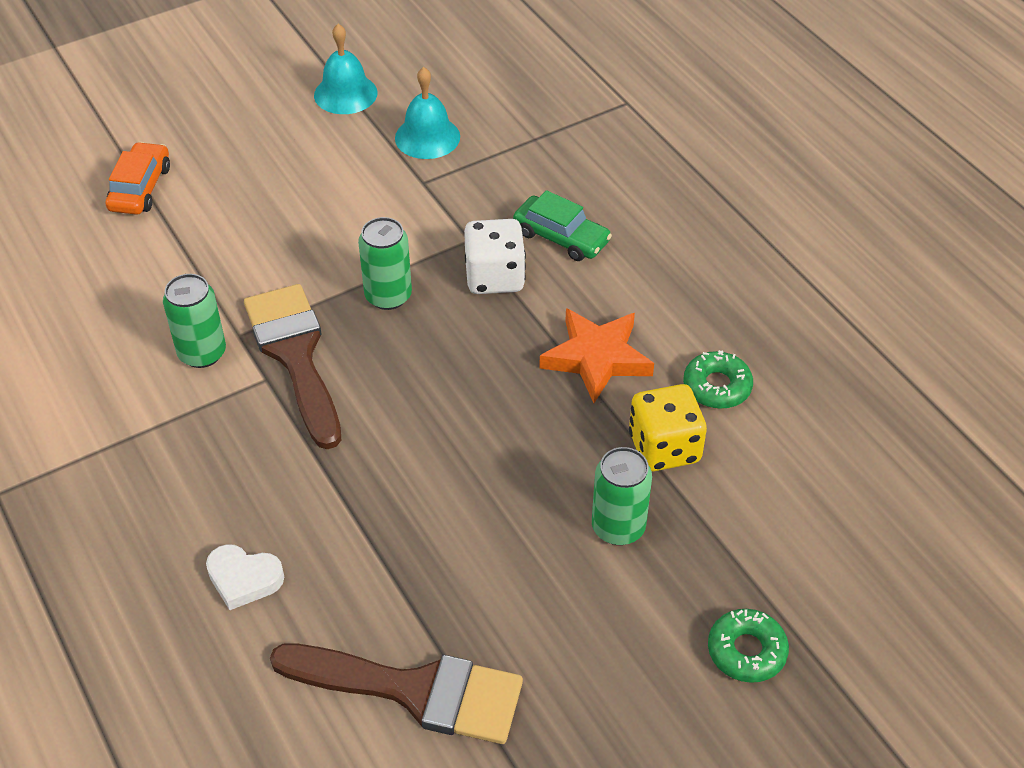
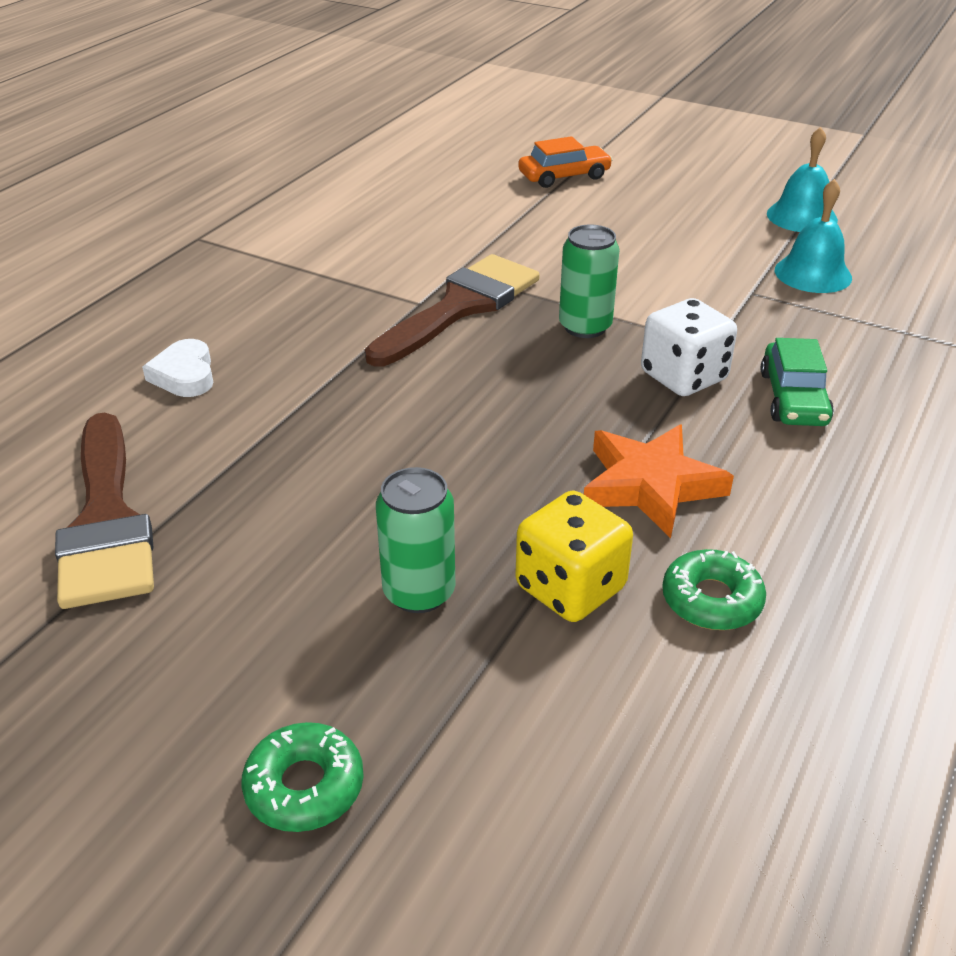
camera: 60 degrees right, 10 degrees down
green can [163,274,226,368] -> none

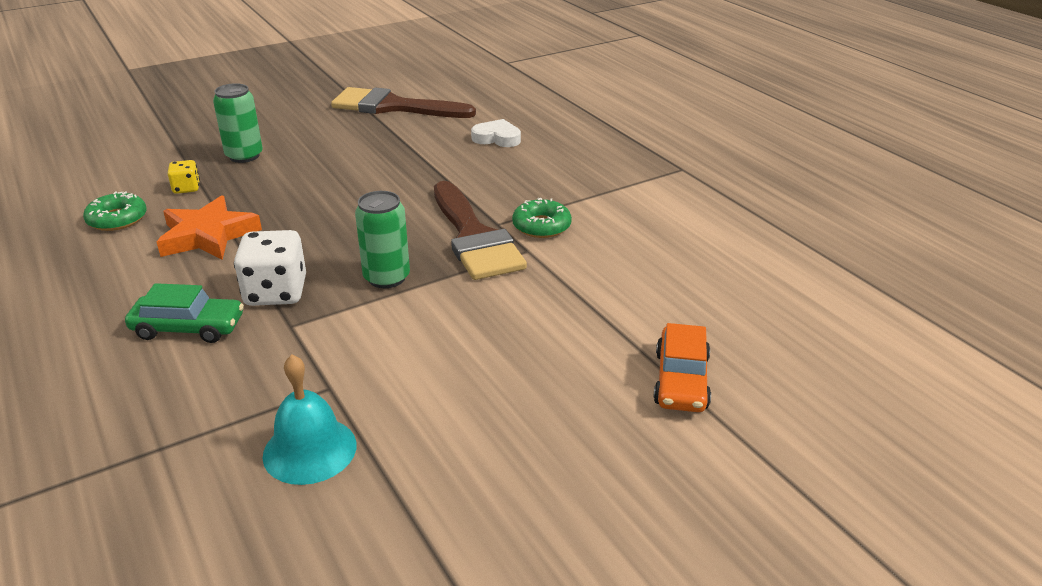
camera: 120 degrees right, 5 degrees down
green donut [241,722,364,832] -> green donut moved to [512,198,572,238]
yellow dice [515,490,633,622] -> yellow dice [168,160,200,194], size x0.54
green car [761,338,834,426] -> green car turned 150 degrees clockwise [125,283,244,343]
turquoise bell [767,127,838,232] -> none

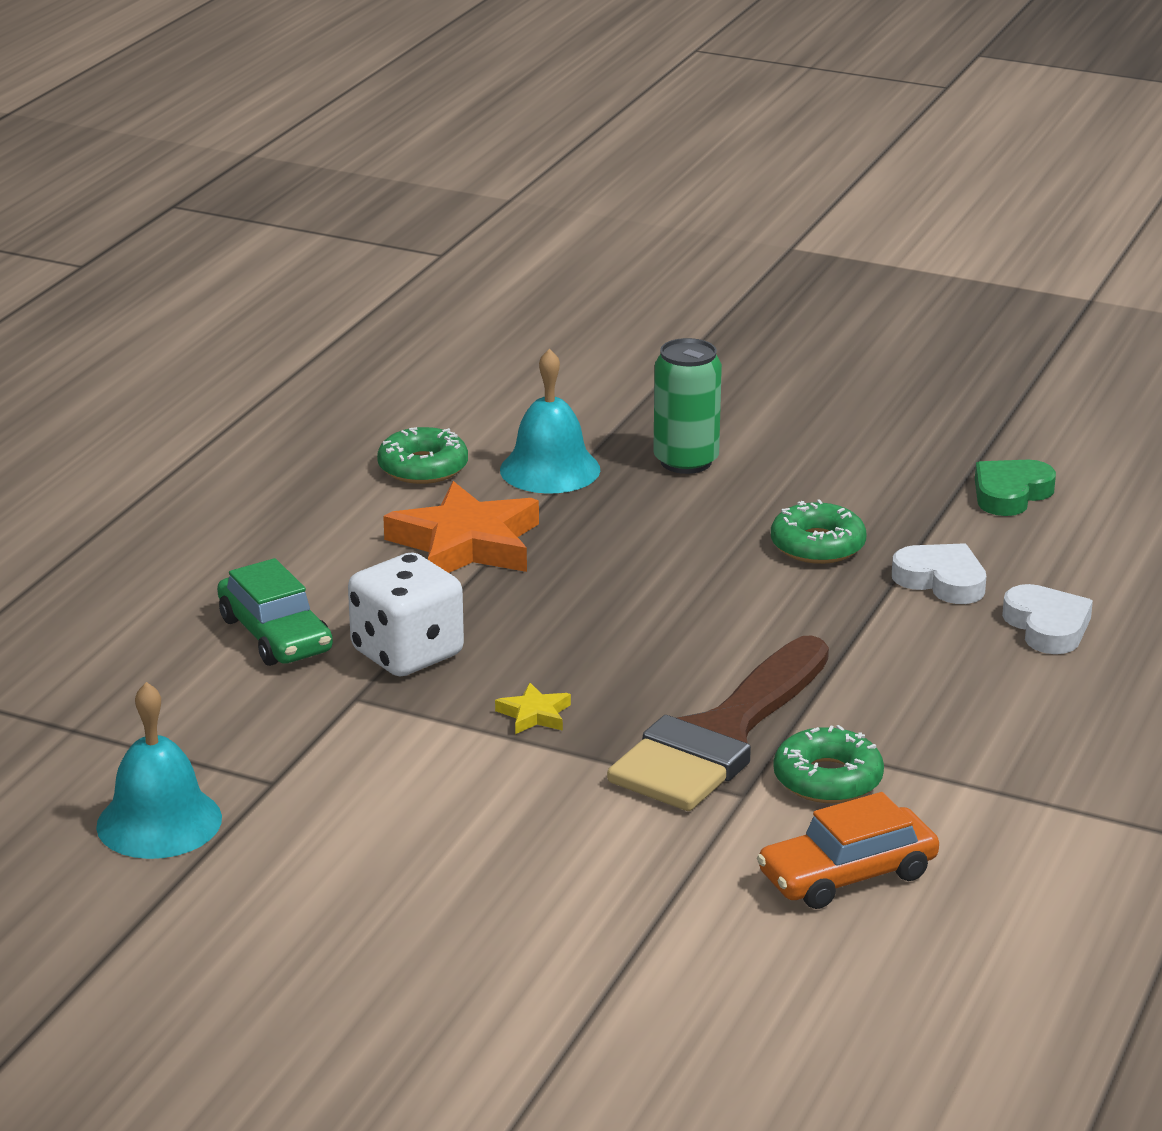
camera: 55 degrees right, 5 degrees down
yellow dice [168,160,200,194] -> turquoise bell [500,349,600,494]
brown brush [331,87,476,118] -> green heart [975,460,1056,516]
green can [355,191,410,288] -> yellow star [495,682,571,734]
orange car [653,323,711,412] -> orange car moved to [757,792,939,909]
none -> green donut [771,499,867,564]
none -> white heart [892,543,987,604]

